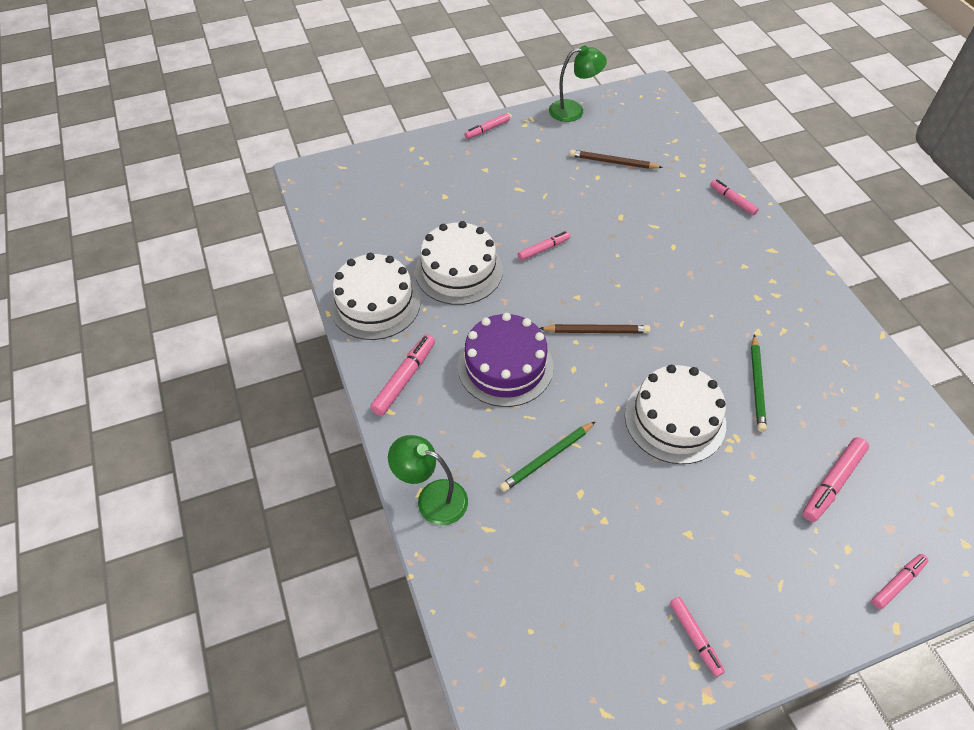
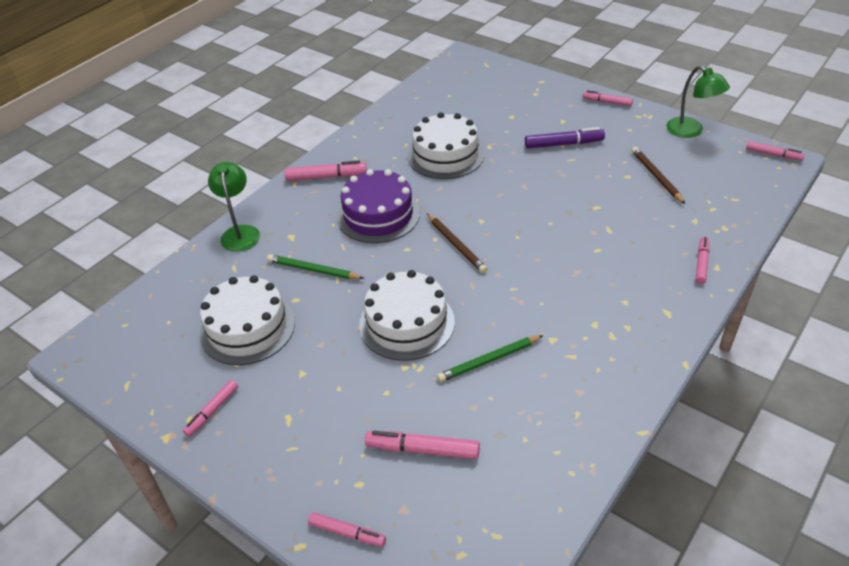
camera: 60 degrees right, 10 degrees down
white cake [330,253,421,340] -> white cake moved to [200,275,295,365]
pink marker [518,231,570,261] -> pink marker moved to [746,141,805,161]
none -> purple marker [525,127,605,148]

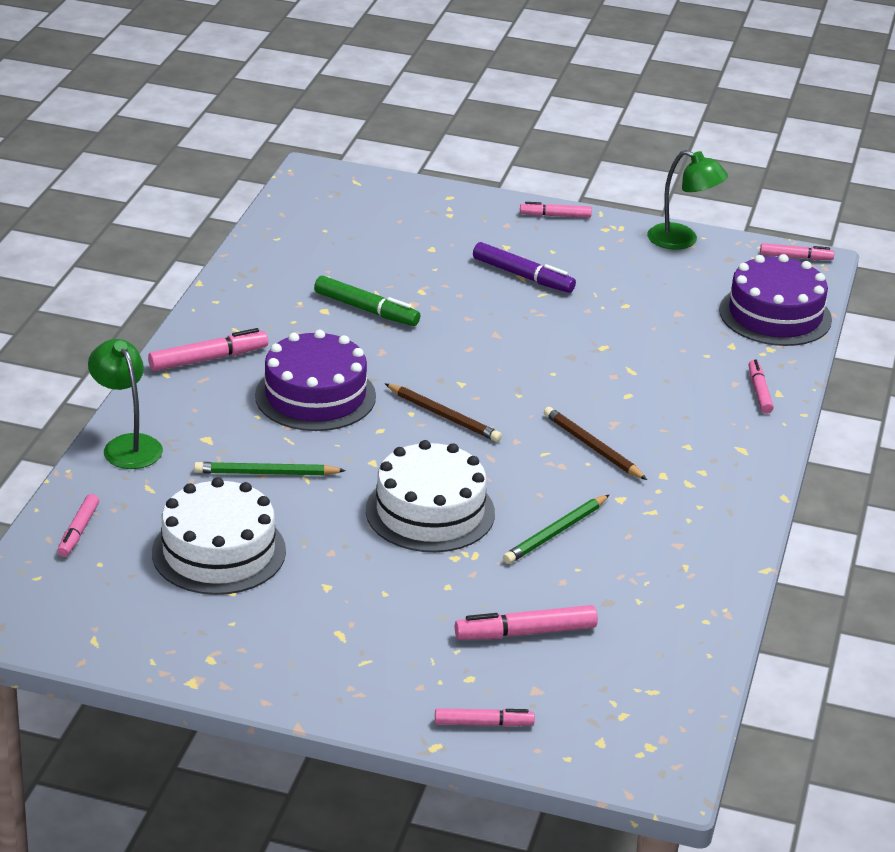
camera: 25 degrees left, 10 degrees down
pink marker [183,380,238,437] -> pink marker moved to [57,494,99,557]
white cake [408,112,484,179] -> green marker [314,276,420,326]
purple marker [525,127,605,148] -> purple marker turned 60 degrees clockwise [473,242,576,293]
brown pencil [631,147,685,204] -> brown pencil moved to [544,407,647,480]
none -> purple cake [719,254,832,346]

